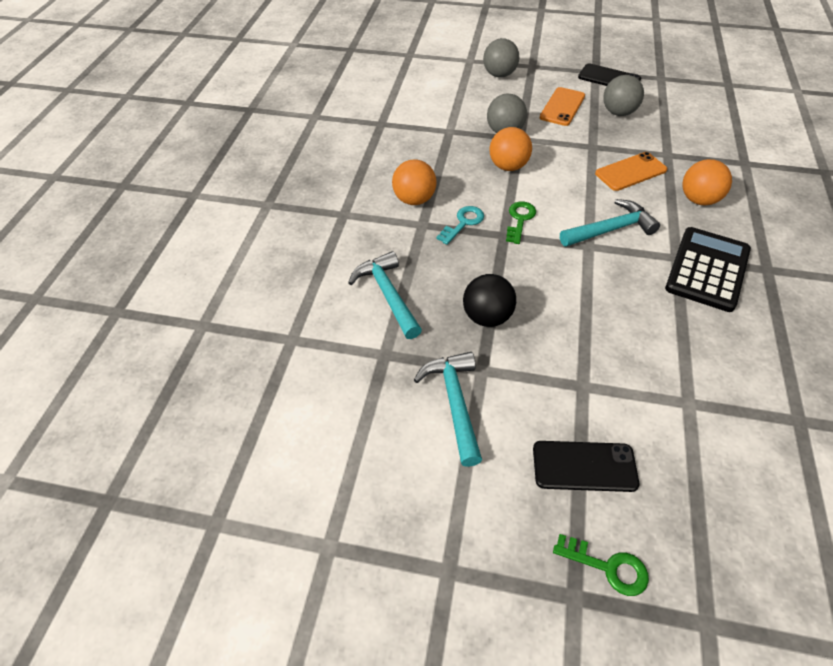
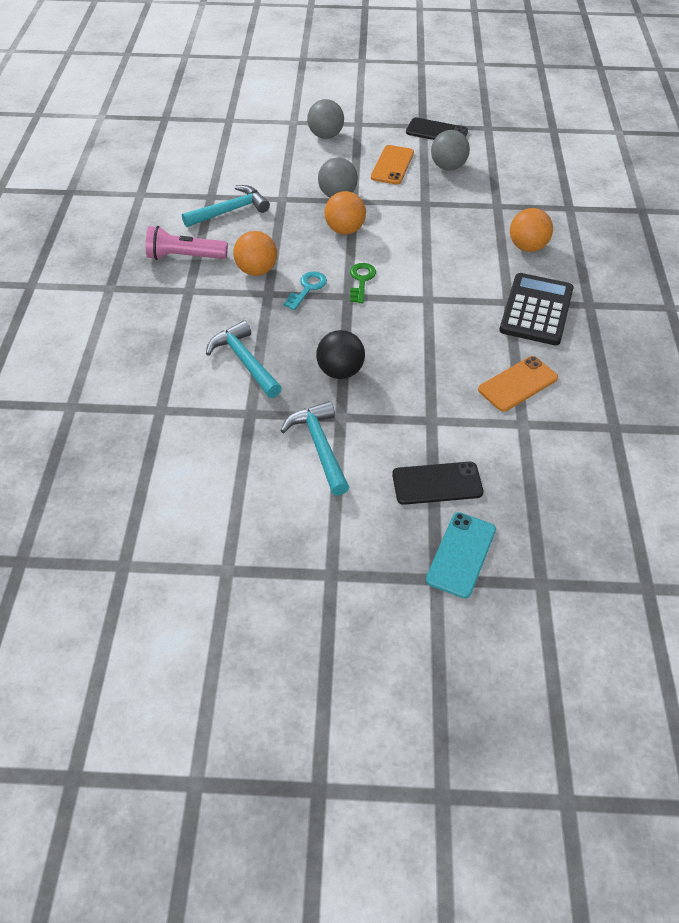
camera: 10 degrees left, 0 degrees up
green key [553,534,649,596] -> turquoise phone [426,512,496,598]
turquoise hammer [560,199,660,247] -> turquoise hammer moved to [182,185,270,227]
orange phone [595,152,667,191] -> orange phone moved to [478,356,558,412]
none -> pink flashlight [146,226,228,260]

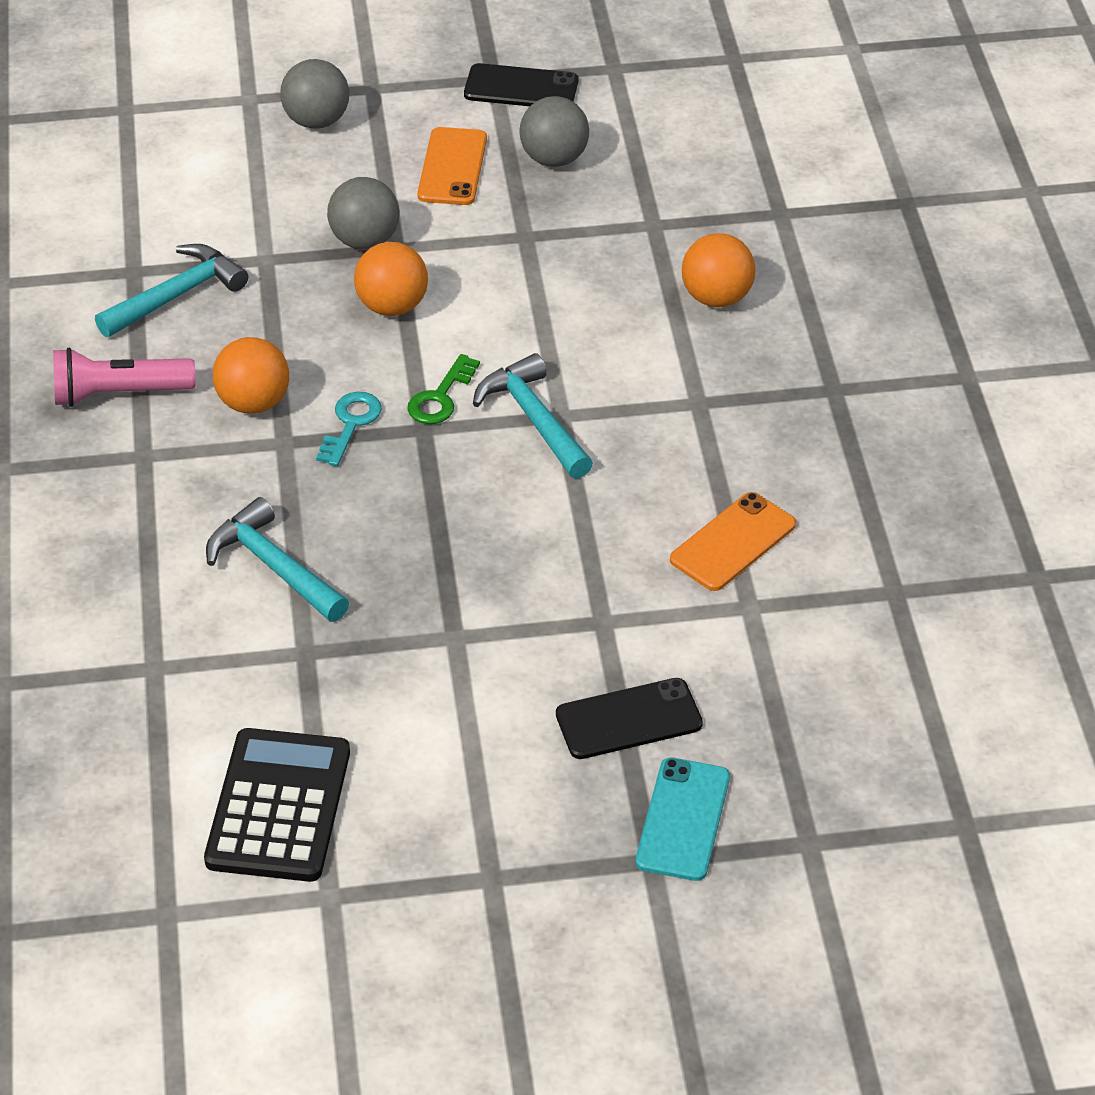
camera: 10 degrees left, 5 degrees down
turquoise hammer [281,401,349,496] -> turquoise hammer moved to [473,353,593,479]
black ball [316,330,365,379] -> none
green key [350,263,376,303] -> green key turned 150 degrees counterclockwise [407,354,480,424]
black calculator [499,273,574,345] -> black calculator moved to [204,728,350,882]

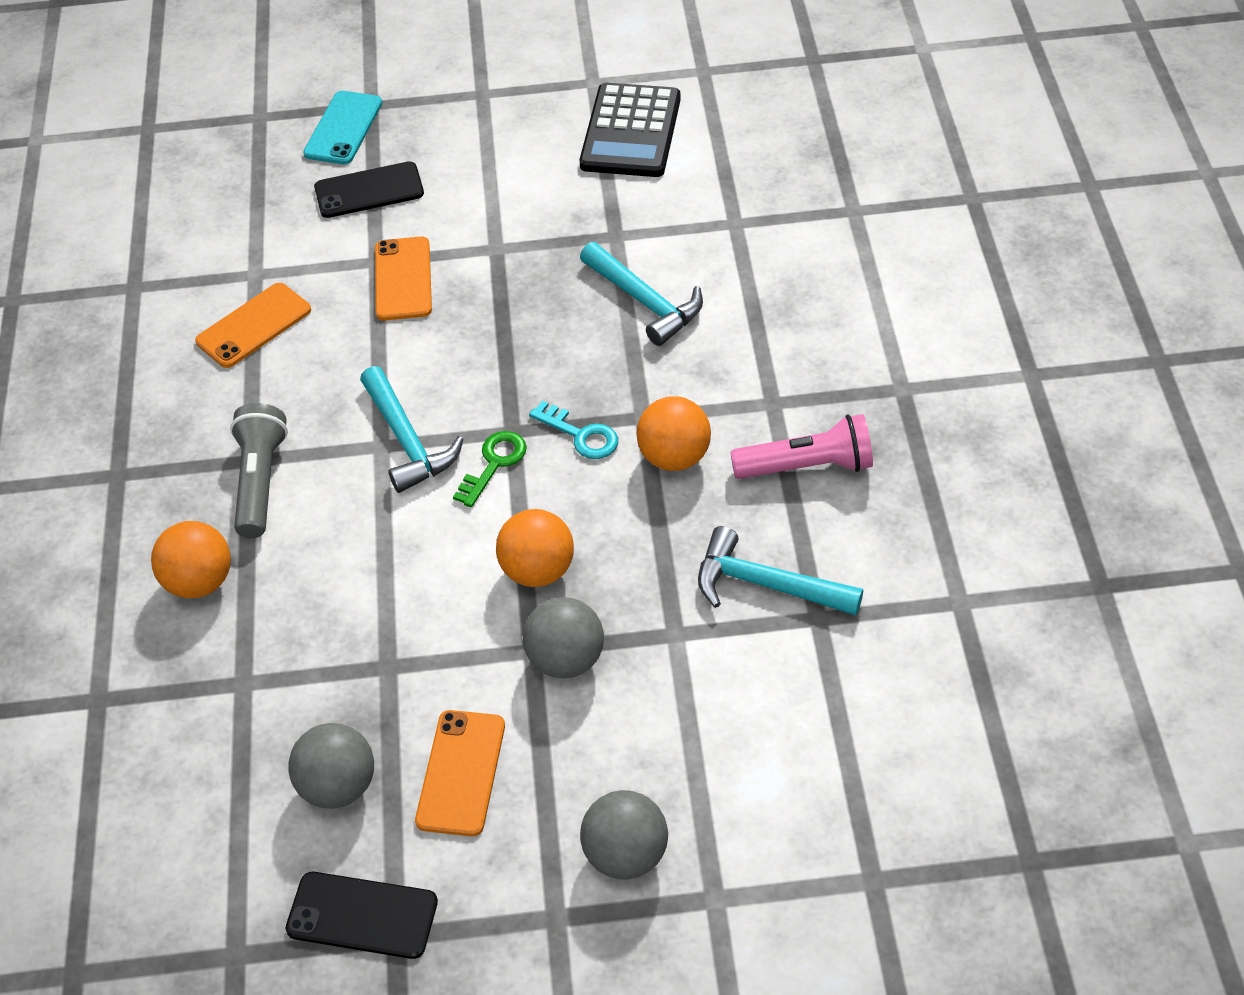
camera: 175 degrees left, 5 degrees up
turquoise hammer [95,244,248,337] -> turquoise hammer turned 60 degrees clockwise [698,526,863,616]
turquoise key [316,392,382,466] -> turquoise key turned 75 degrees counterclockwise [529,401,618,459]
none -> grey flashlight [230,403,288,538]
none -> orange phone [375,236,432,321]

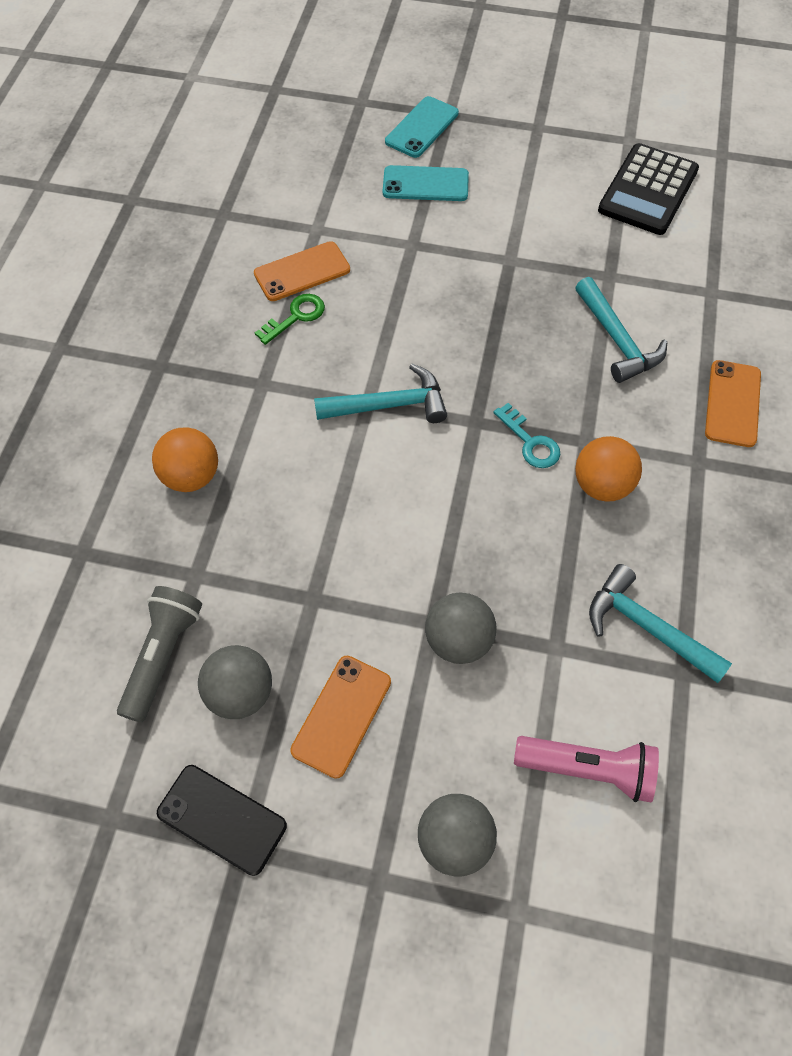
camera: 15 degrees right, 10 degrees up
grey flashlight [230,403,288,538] -> grey flashlight moved to [117,586,202,723]
black phone [314,161,424,218] -> turquoise phone [383,165,469,201]
turquoise hammer [360,366,463,493] -> turquoise hammer turned 90 degrees counterclockwise [314,364,447,423]
orange phone [375,236,432,321] -> orange phone moved to [705,360,761,447]
green key [453,431,527,507] -> green key moved to [255,294,325,345]
orange ball [496,509,574,587] -> none
pink flashlight [730,414,873,479] -> pink flashlight moved to [514,736,659,803]

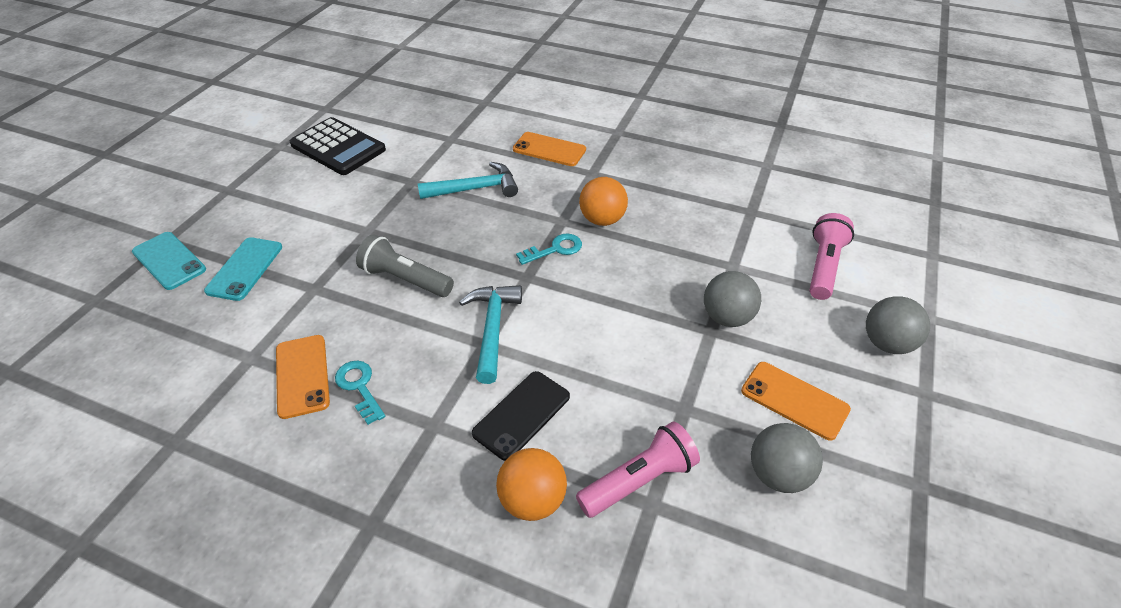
camera: 80 degrees left, 15 degrees down
grey flashlight [117,586,202,723] -> grey flashlight moved to [356,234,454,297]
black phone [157,765,287,876] -> black phone moved to [472,371,570,461]
green key [255,294,325,345] -> turquoise key [335,361,385,425]
turquoise hammer [589,564,732,683] -> none
none -> pink flashlight [576,421,700,518]

